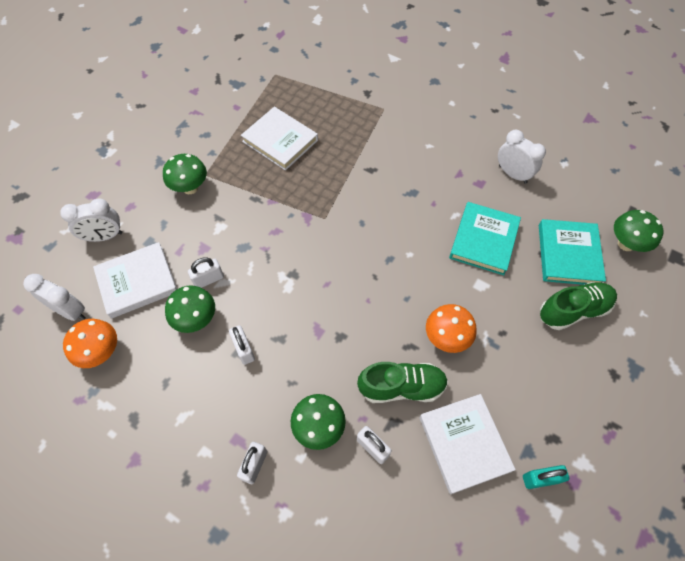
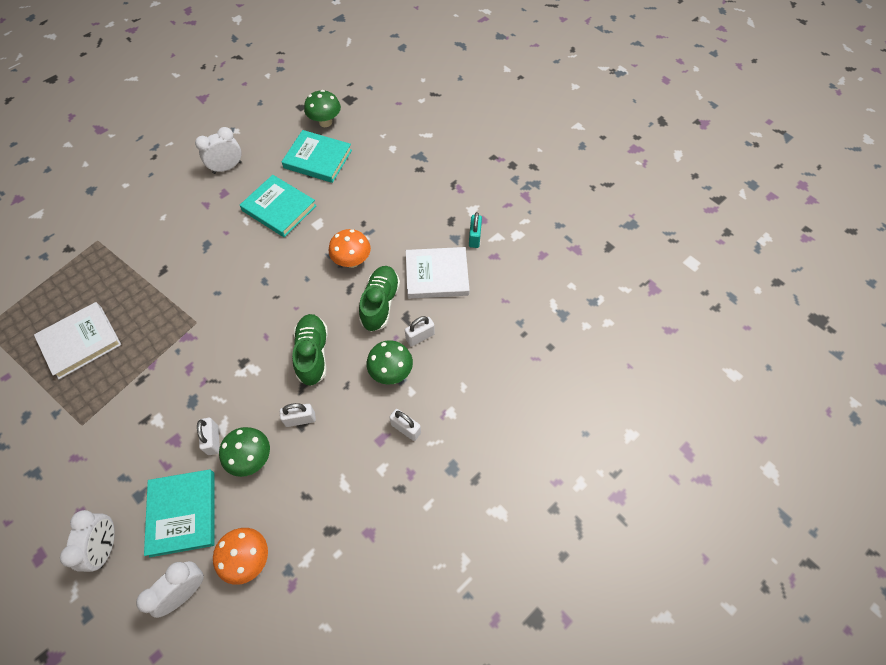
camera: 75 degrees left, 0 degrees up
white book [93,242,177,319] -> turquoise book [144,469,215,557]
green mushroom [163,154,207,194] -> none
green shoe [540,282,617,330] -> green shoe moved to [292,314,328,386]

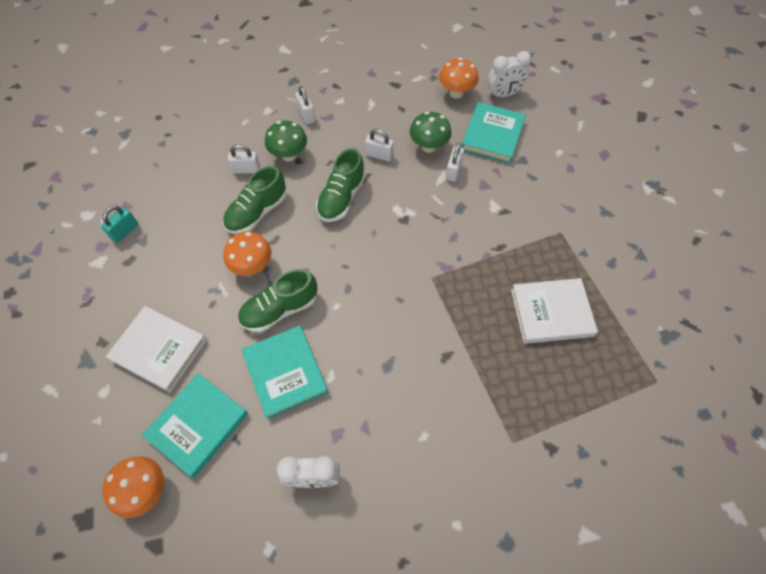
camera: 150 degrees left, 0 degrees up
white clock [60,510,115,572] -> none
turquoise book [282,130,352,183] -> turquoise book turned 75 degrees clockwise [142,373,248,478]
green mushroom [304,90,341,127] -> orange mushroom [102,456,164,518]
white book [406,247,469,299] -> white book moved to [105,306,207,393]
none -> green shoe [238,269,317,333]

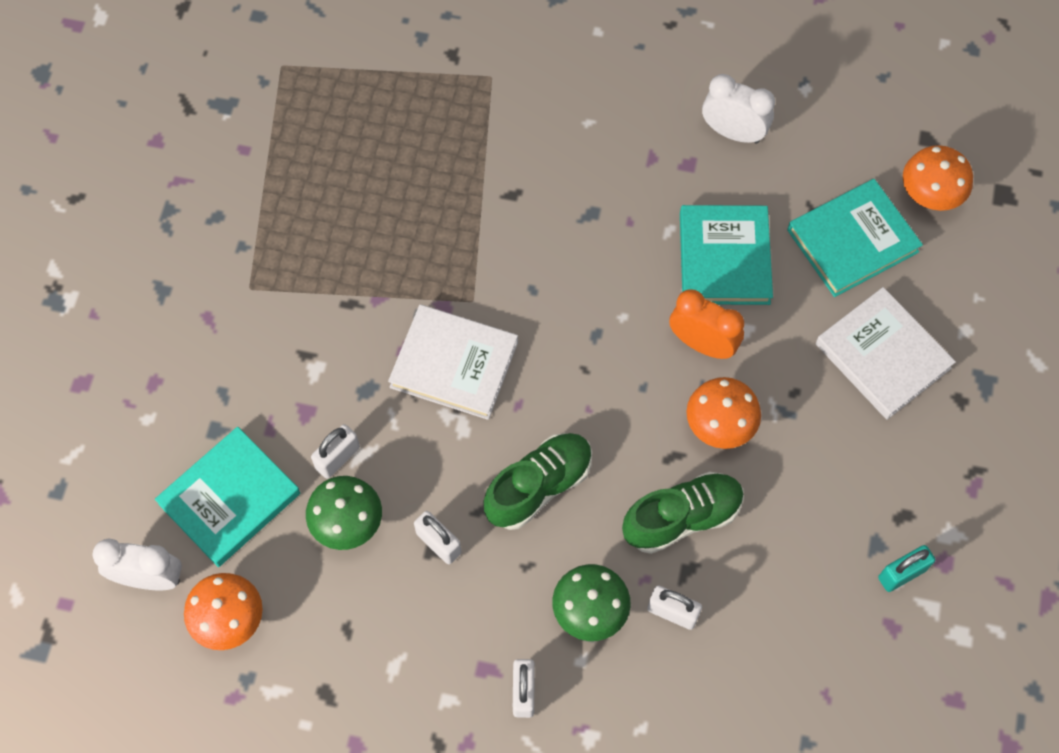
camera: 155 degrees left, 5 degrees up
green shoe [238,269,317,333] -> orange clock [669,289,744,359]
white book [511,278,598,344] -> white book moved to [388,304,518,420]

